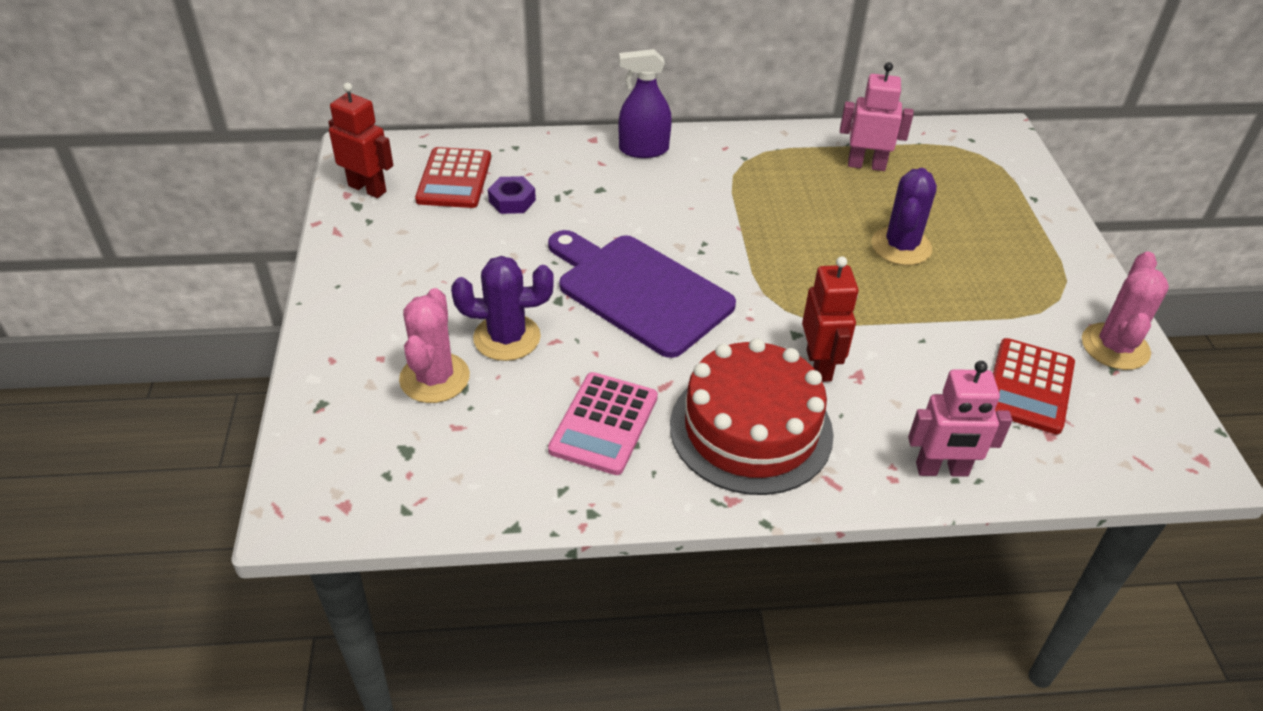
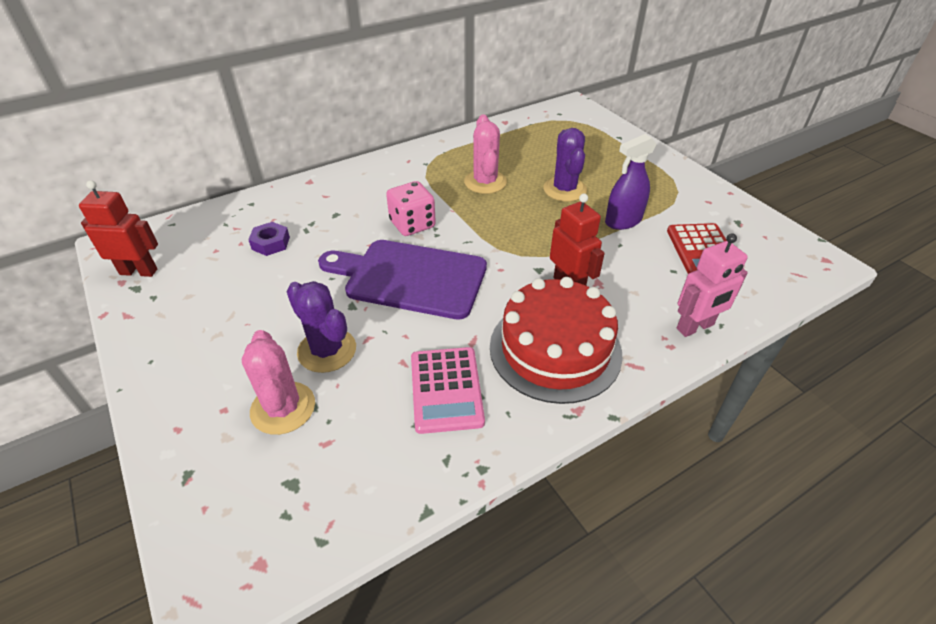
camera: 25 degrees left, 0 degrees up
red calculator [415,147,491,208] -> none
purple cactus [451,256,554,361] -> purple cactus turned 75 degrees clockwise [287,281,356,373]
purple spray bottle [619,49,672,158] -> purple spray bottle moved to [605,134,656,230]
pink robot [840,62,914,171] -> none
pink cactus [1082,251,1169,370] -> pink cactus moved to [464,114,507,194]
none -> pink dice [386,181,436,236]

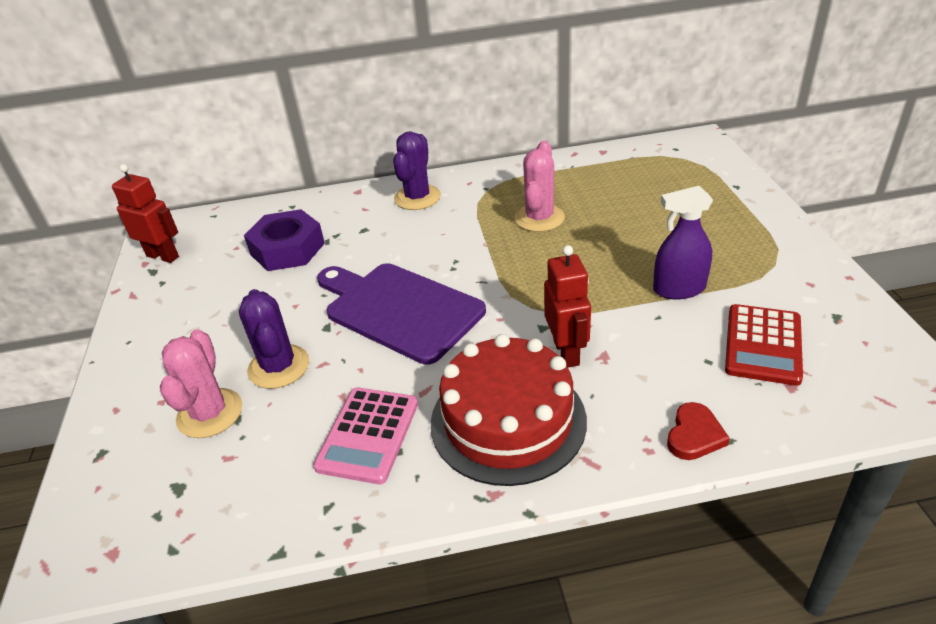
camera: 25 degrees right, 5 degrees down
purple nut [248,222,290,256] -> purple nut [244,209,325,271], size x1.83
pink dice [386,181,436,236] -> none
purple cactus [543,128,587,202] -> purple cactus moved to [393,131,441,210]
pink robot [677,233,748,337] -> red heart [667,402,730,460]

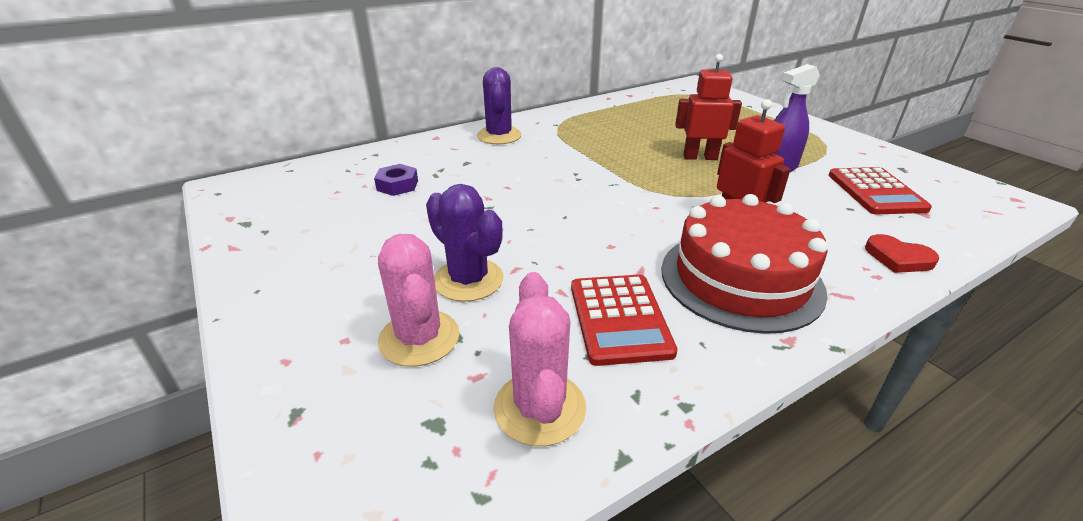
camera: 25 degrees left, 5 degrees down
red robot [112,164,179,263] -> red robot moved to [675,54,742,160]
purple nut [244,209,325,271] -> purple nut [374,164,418,196], size x0.55
pink calculator [313,388,418,484] -> red calculator [571,275,678,366]
purple cutting board [317,263,486,365] -> none
pink cactus [514,141,565,232] -> pink cactus moved to [494,272,586,446]
red heart [667,402,730,460] -> red heart turned 120 degrees clockwise [865,234,939,273]

